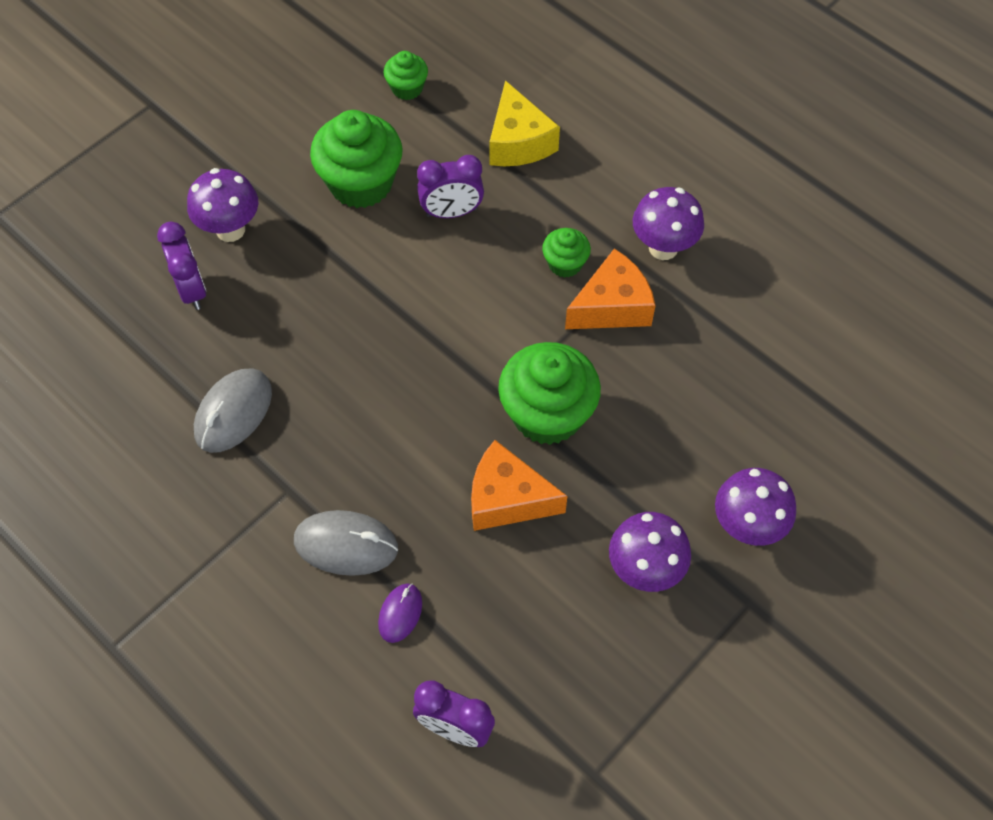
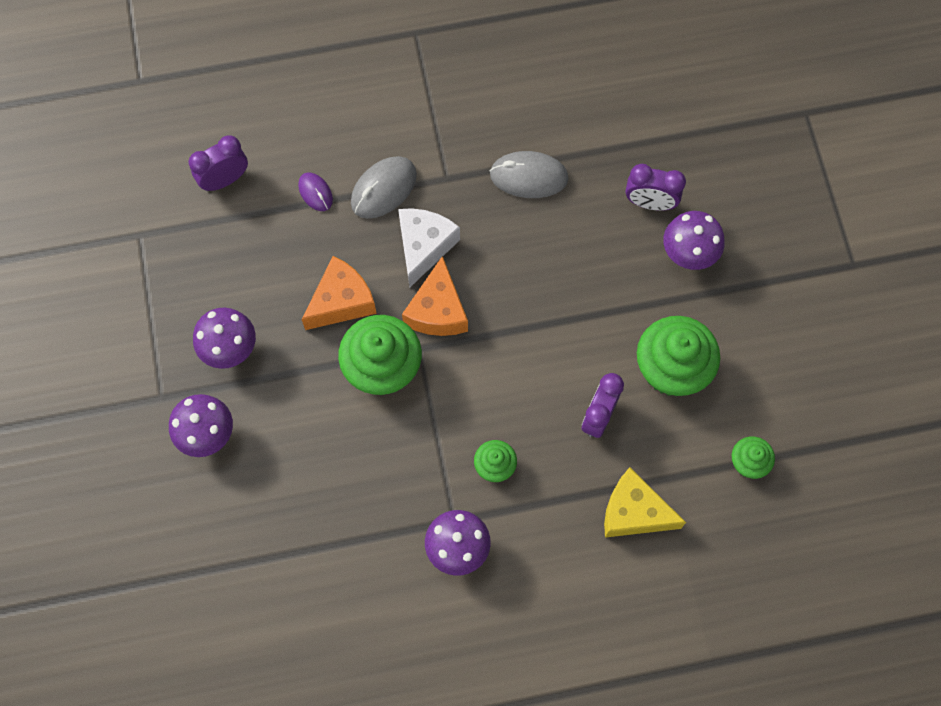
camera: 125 degrees right, 10 degrees up
grey mouse [194,368,272,453] -> grey mouse turned 60 degrees counterclockwise [490,151,568,198]
orange cheese [565,249,656,329] -> orange cheese moved to [402,256,468,336]
none -> white cheese [398,208,460,287]

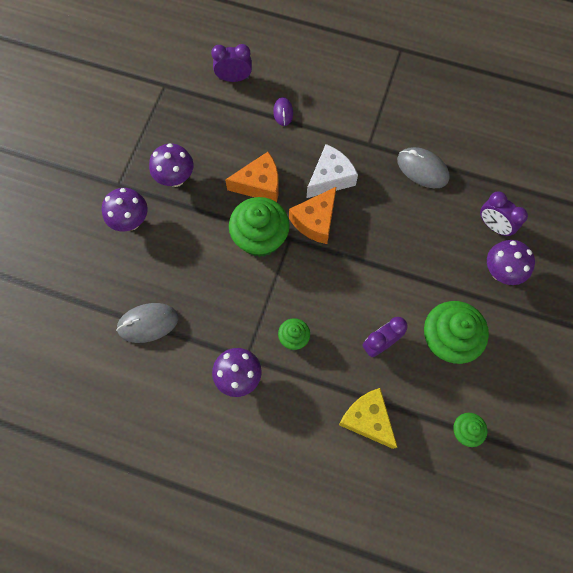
camera: 30 degrees right, 0 degrees up
grey mouse [351,156,417,219] -> grey mouse moved to [116,303,178,343]

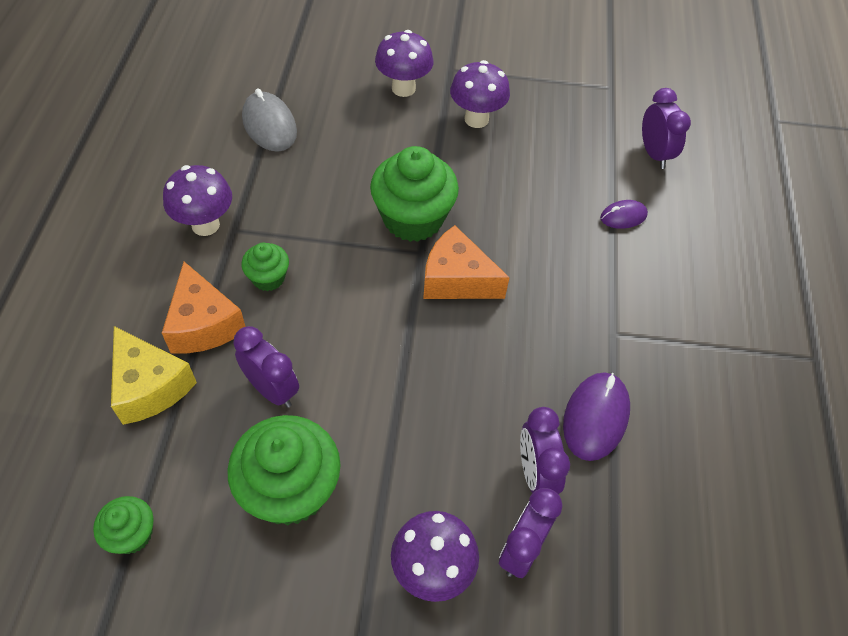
camera: 75 degrees right, 15 degrees down
orange cheese [225,152,279,202] -> orange cheese moved to [162,262,246,353]
white cheese [307,144,358,198] -> none
yellow cheese [339,388,397,449] -> yellow cheese turned 105 degrees clockwise [111,326,197,425]
grey mouse [397,147,450,188] -> purple mouse [563,372,630,461]
none -> purple clock [520,407,570,494]

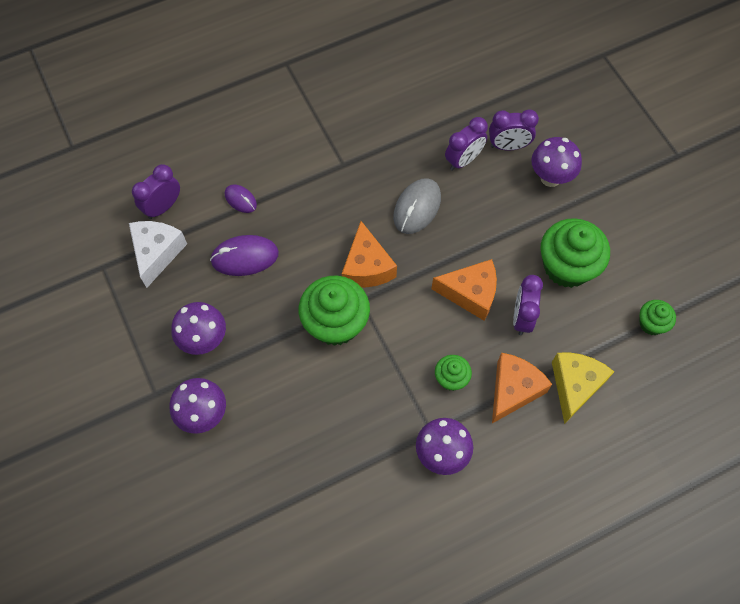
camera: 120 degrees left, 10 degrees up
grey mouse [242,88,297,152] -> grey mouse moved to [393,178,441,234]
purple mouse [563,372,630,461] -> purple mouse moved to [210,235,279,276]
none -> white cheese [129,221,187,288]
none -> orange cheese [431,259,497,321]

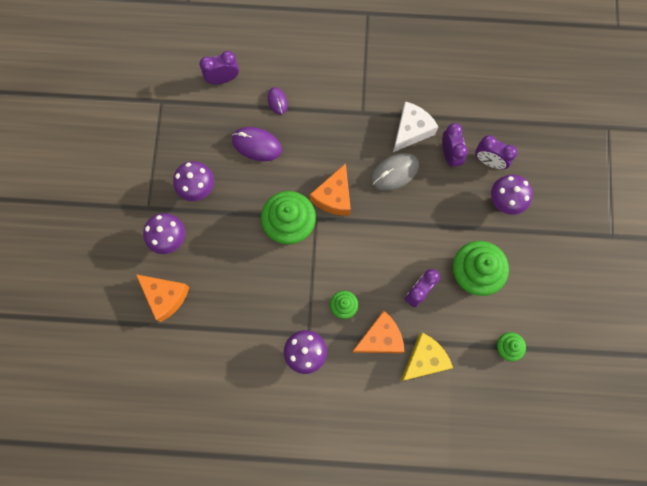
camera: 30 degrees right, 10 degrees up
white cheese [129,221,187,288] -> white cheese moved to [393,101,438,152]
orange cheese [431,259,497,321] -> orange cheese moved to [136,274,189,322]
purple clock [445,117,488,171] -> purple clock turned 90 degrees counterclockwise [442,123,468,168]

